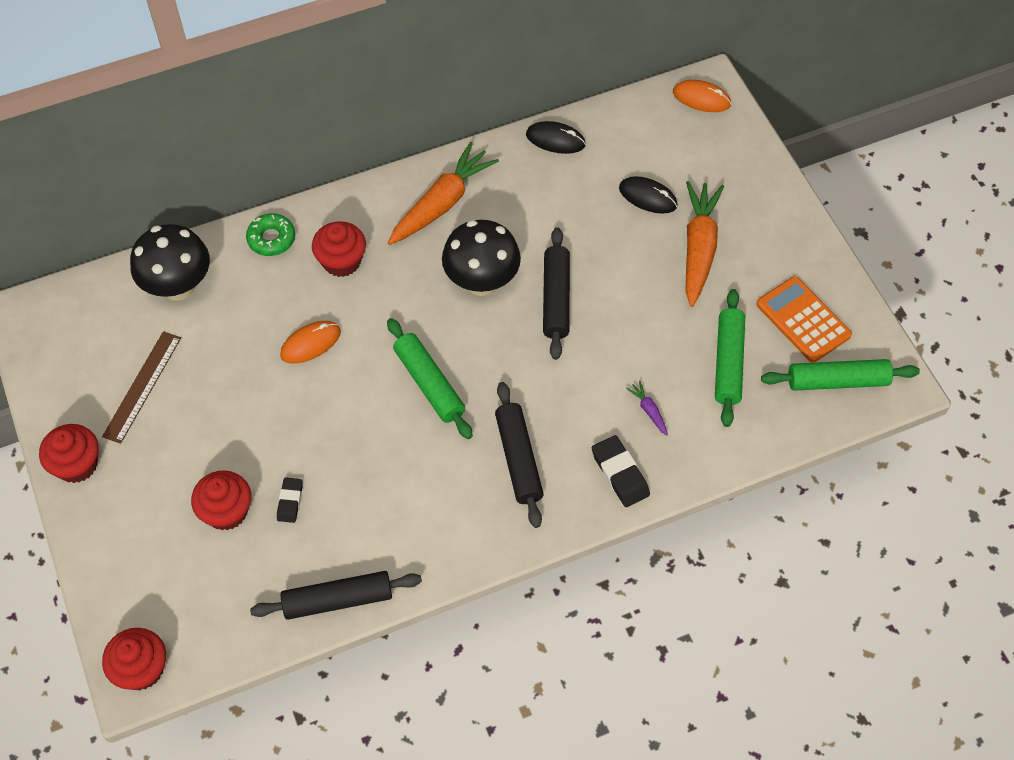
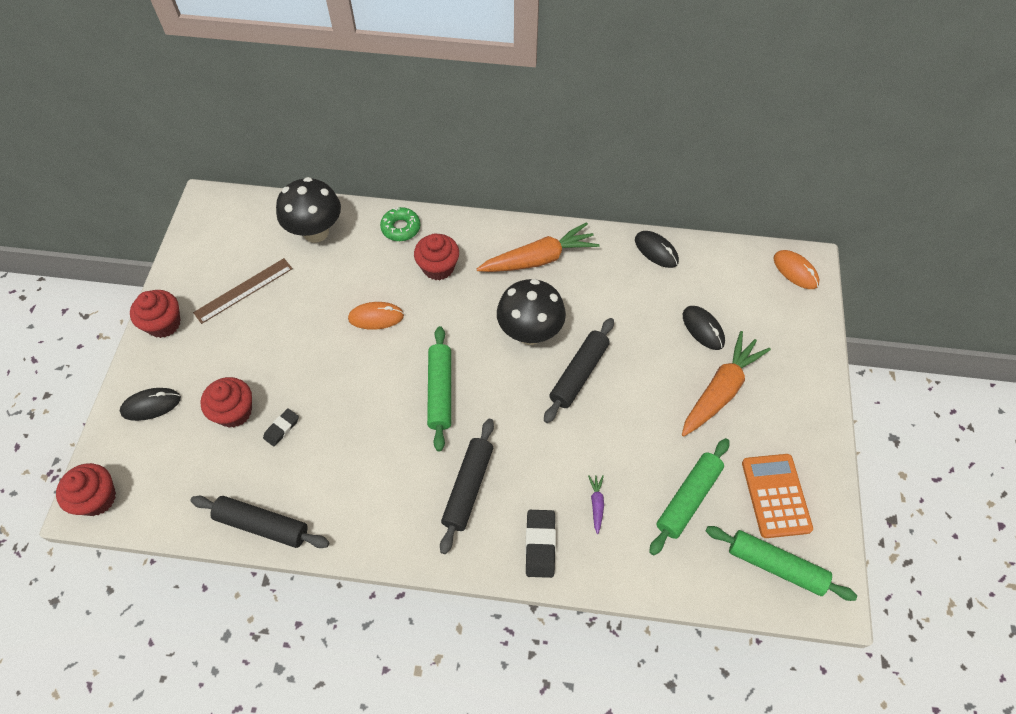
camera: 30 degrees right, 0 degrees up
none -> black mouse [120,388,181,421]

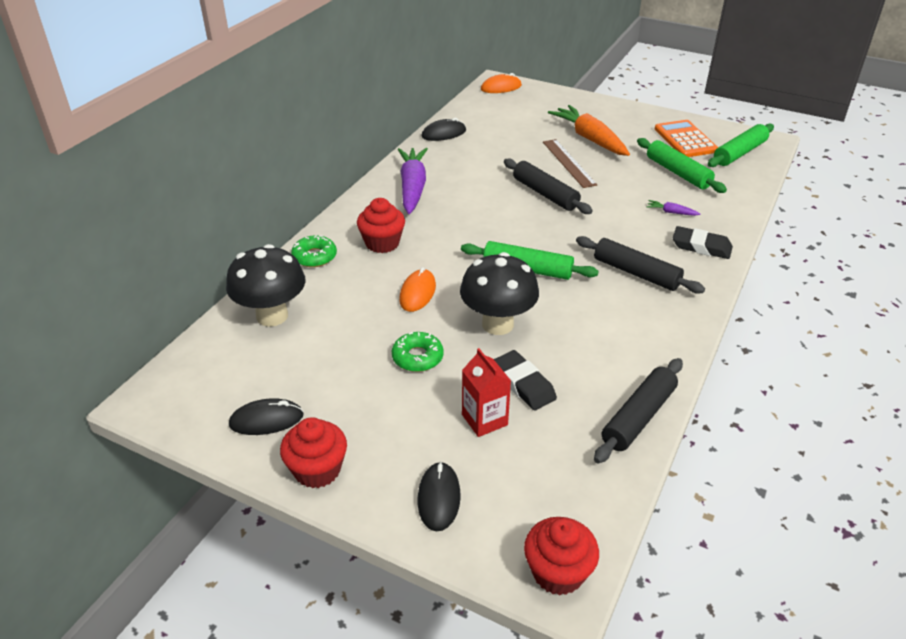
camera: 70 degrees left, 20 degrees down
brown ruler [193,258,293,324] -> brown ruler moved to [543,139,597,188]
red cupcake [200,377,252,428] -> red carton [462,348,511,437]
black eraser [263,408,299,447] -> black eraser [494,350,557,410], size x1.59
orange carrot [477,222,600,272] -> purple carrot [398,148,428,214]
black mushroom [497,279,566,345] -> black mushroom moved to [460,252,539,335]
black mouse [683,306,725,350] -> black mouse moved to [229,398,304,435]
orange calculator [742,454,813,538] -> orange calculator turned 60 degrees clockwise [655,120,718,157]
none -> green donut [392,332,444,372]

